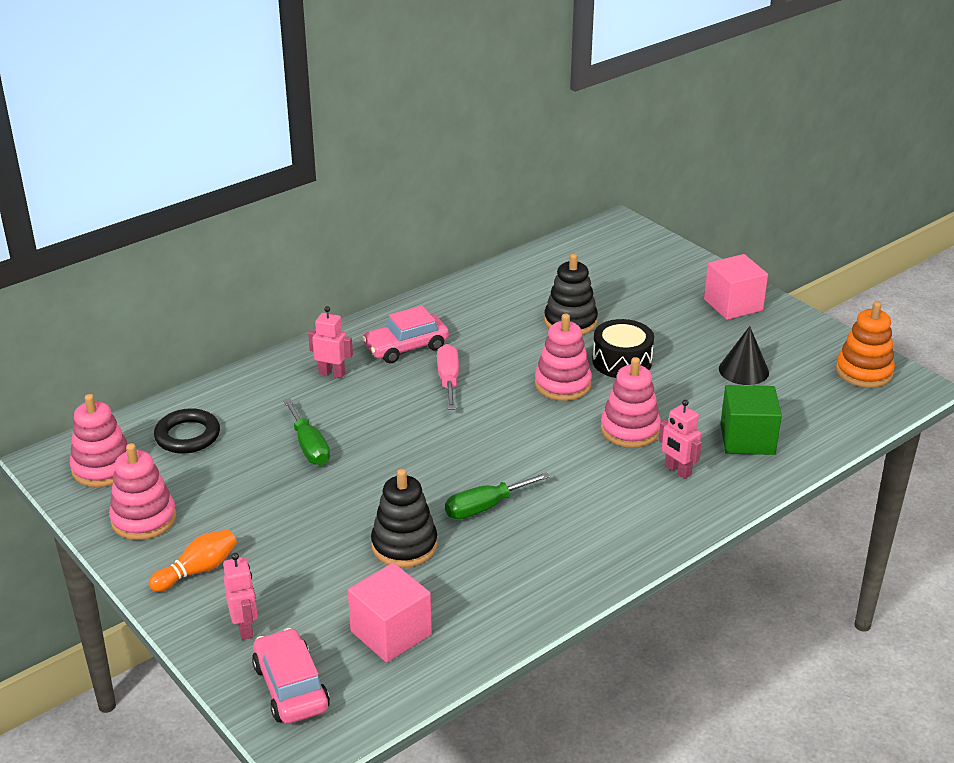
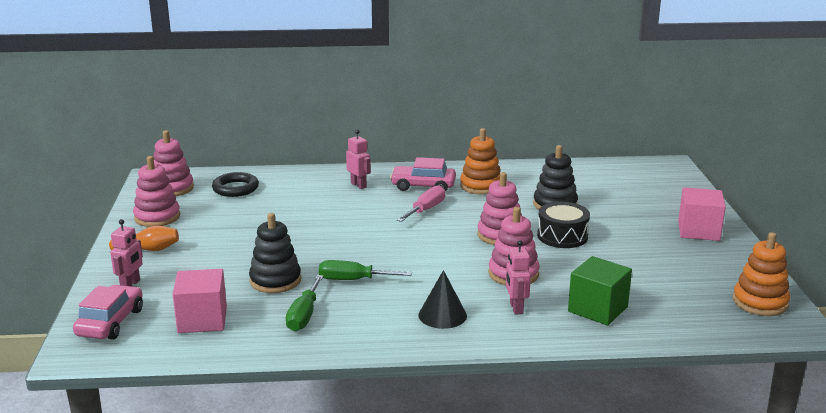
camera: 35 degrees right, 10 degrees down
green screwdriver [283,398,330,465] -> green screwdriver moved to [286,275,323,331]
black cone [719,326,769,385] -> black cone moved to [418,270,467,329]
none -> orange stacking toy [460,128,501,195]

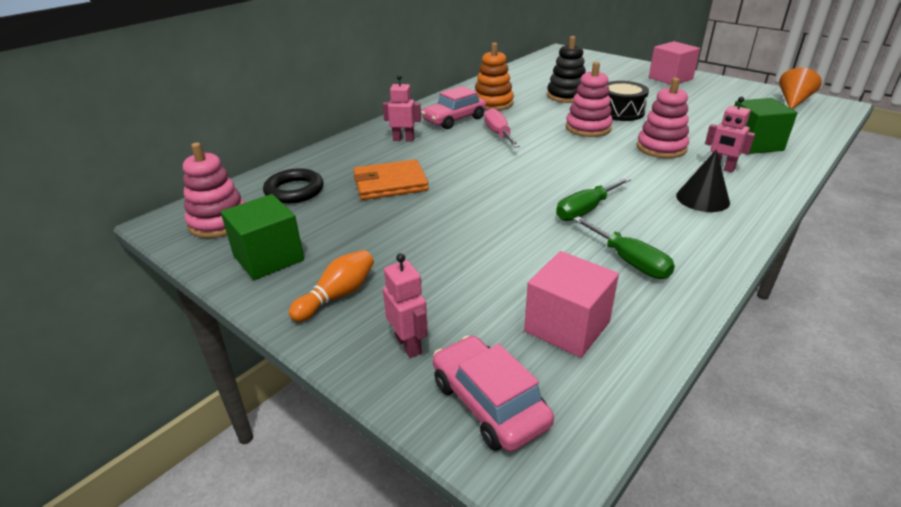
camera: 45 degrees left, 10 degrees up
pink stacking toy [133,156,180,227] -> green cube [221,194,304,280]
black stacking toy [249,213,301,293] -> none
orange stacking toy [733,232,790,316] -> orange cone [779,68,822,109]
none -> orange wallet [354,159,429,200]

